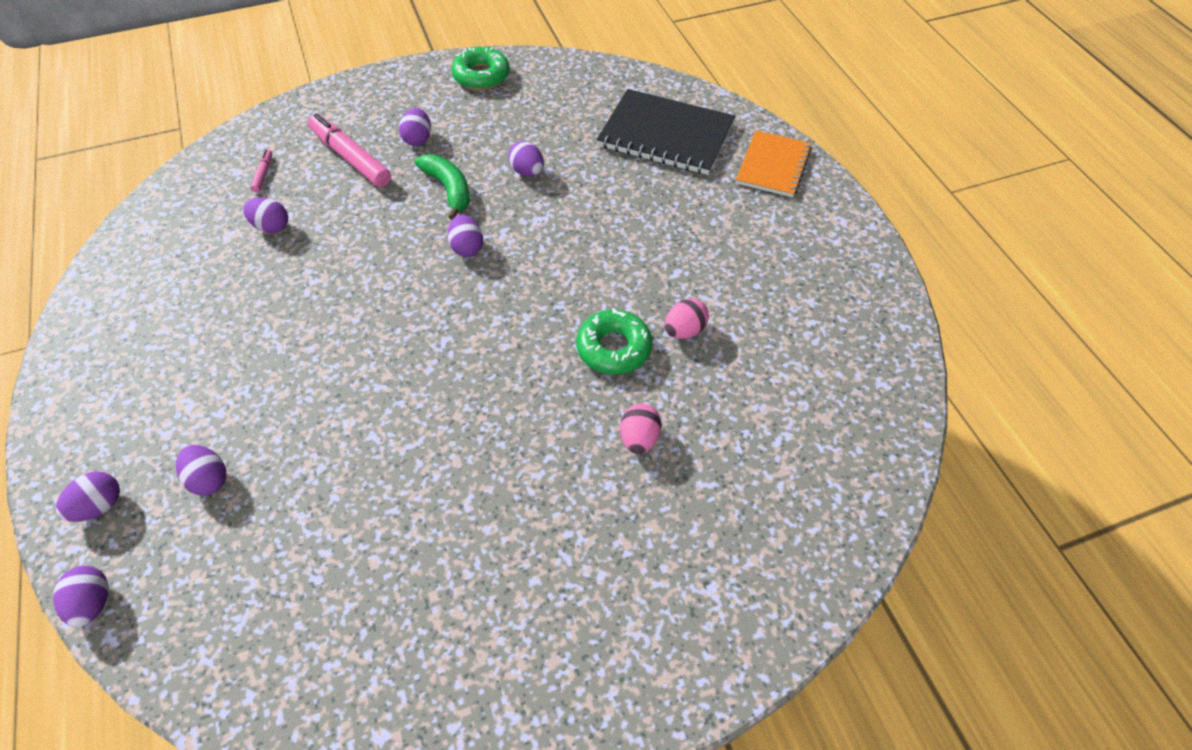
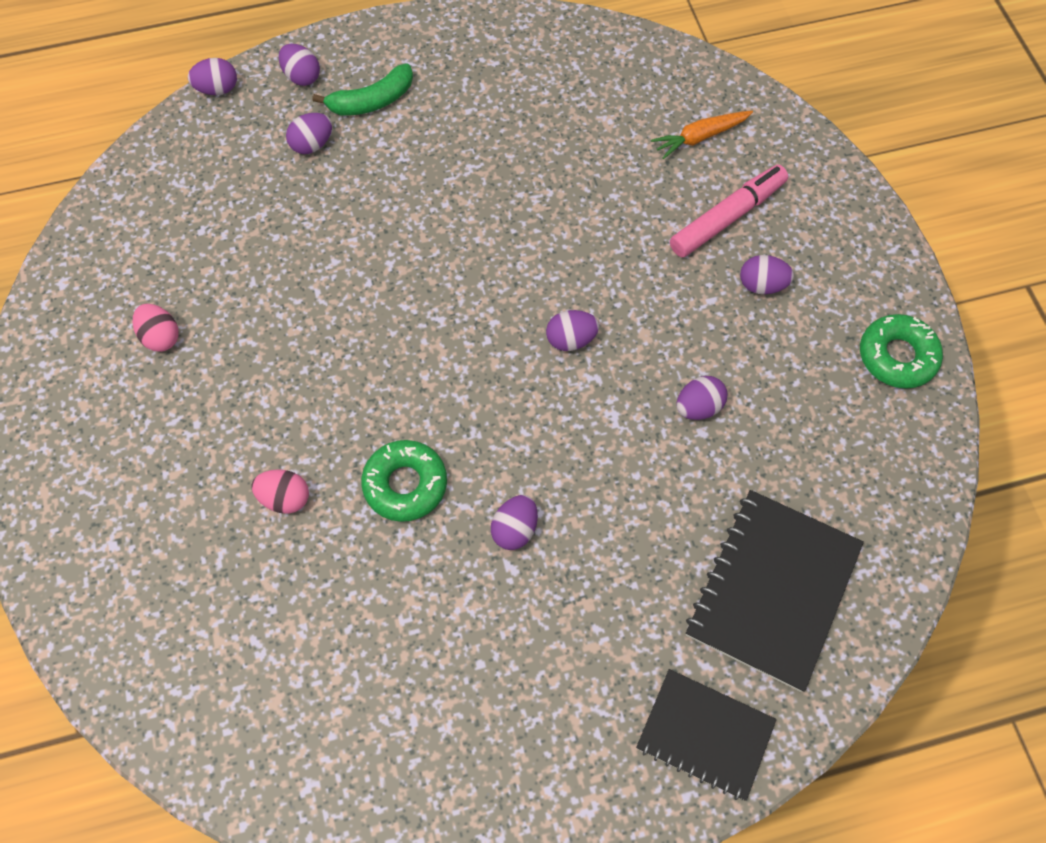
camera: 95 degrees right, 10 degrees up
purple egg [243,197,288,233] -> purple egg moved to [491,495,538,550]
pink marker [250,150,272,193] -> orange carrot [651,111,753,159]
green banana [415,154,470,220] -> green banana moved to [312,64,413,116]
pink egg [665,299,709,339] -> pink egg moved to [133,304,179,352]
orange notebook [736,130,812,197] -> black notebook [636,669,776,801]

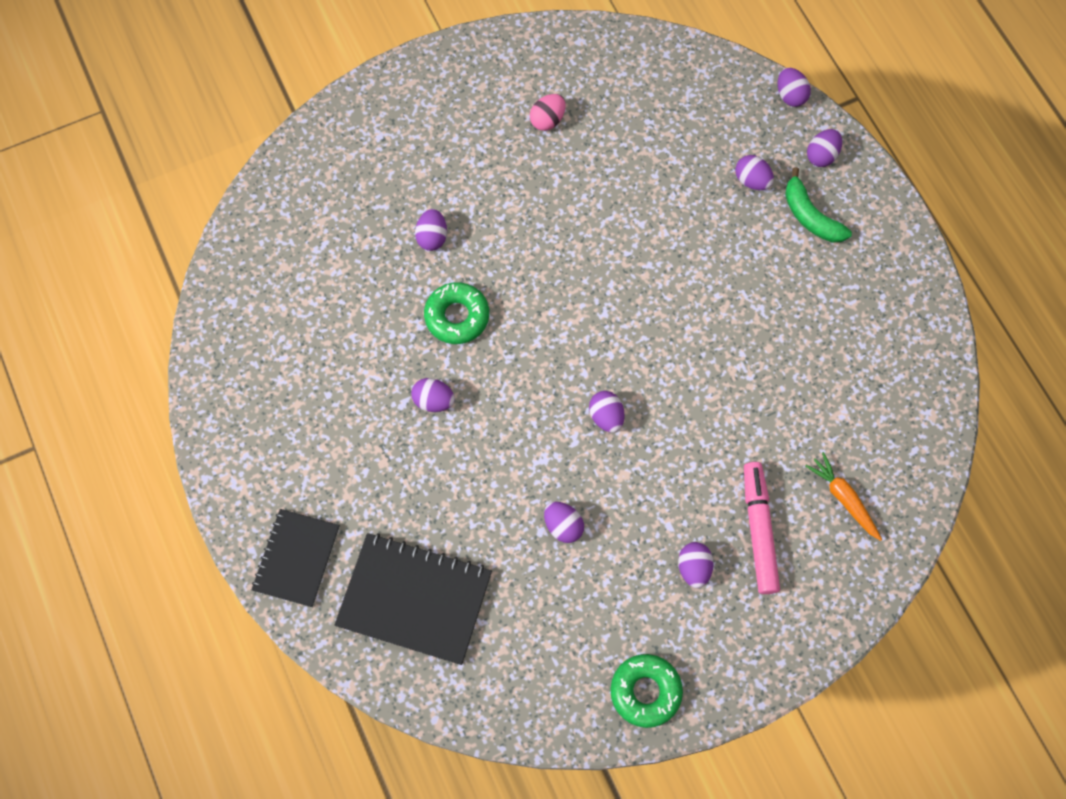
camera: 80 degrees right, 5 degrees up
pink egg [251,469,309,514] -> purple egg [415,209,447,251]
pink marker [670,165,788,257] -> pink marker turned 135 degrees counterclockwise [744,462,780,594]

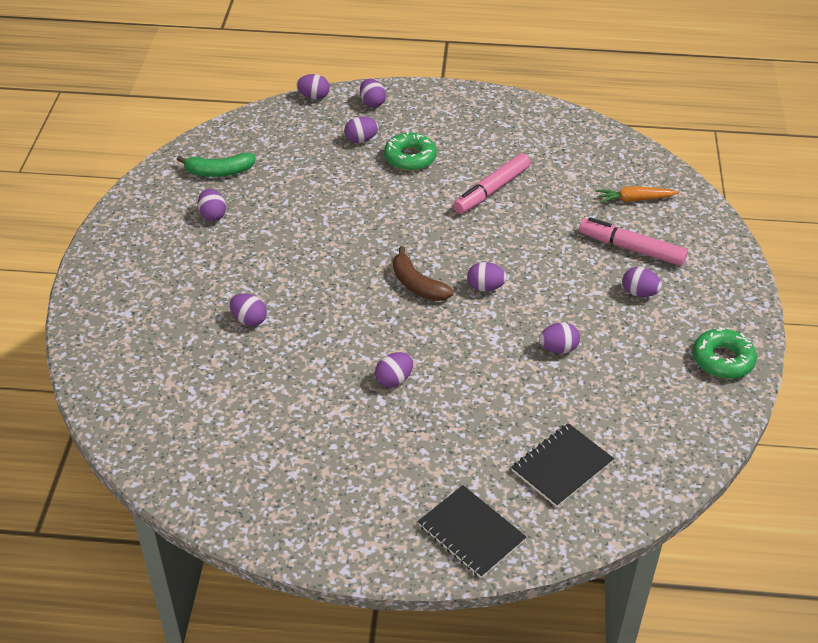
camera: 60 degrees left, 25 degrees down
black notebook [334,533,492,665] -> black notebook [511,423,614,507], size x0.66
green donut [424,282,489,344] -> green donut moved to [384,131,437,171]
pink egg [530,94,566,131] -> purple egg [198,189,226,221]
green banana [785,167,852,243] -> green banana moved to [177,153,256,177]
none -> brown banana [393,246,454,301]
none -> pink marker [453,153,531,214]

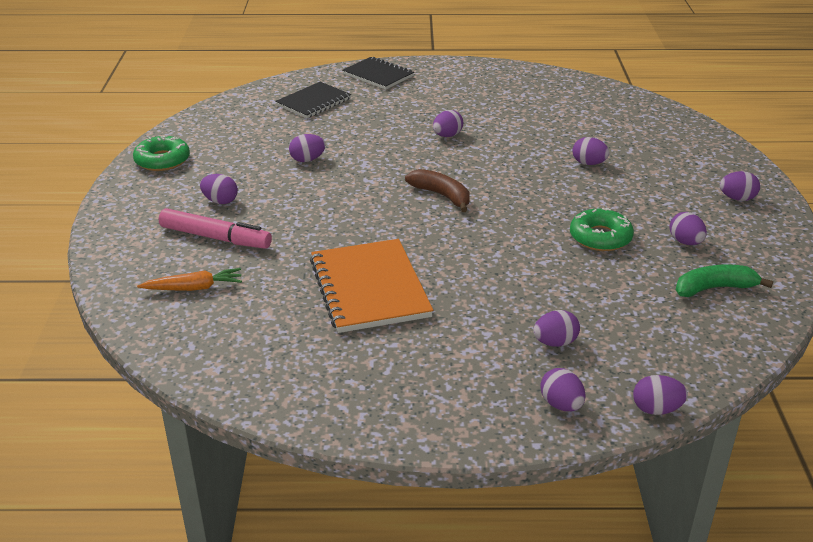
camera: 175 degrees right, 10 degrees down
green donut [384,131,437,171] -> green donut moved to [570,208,634,251]
pink marker [453,153,531,214] -> orange notebook [310,239,433,333]
purple egg [467,262,507,292] -> purple egg moved to [720,171,760,201]

